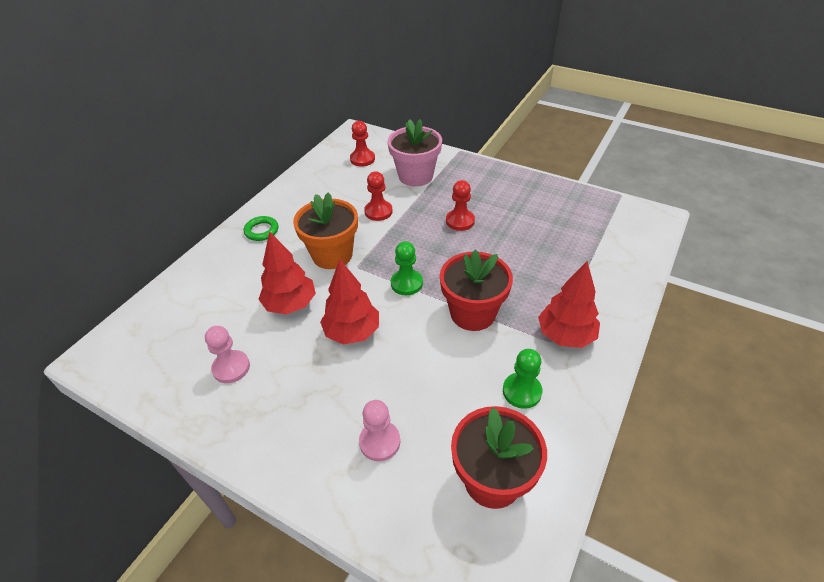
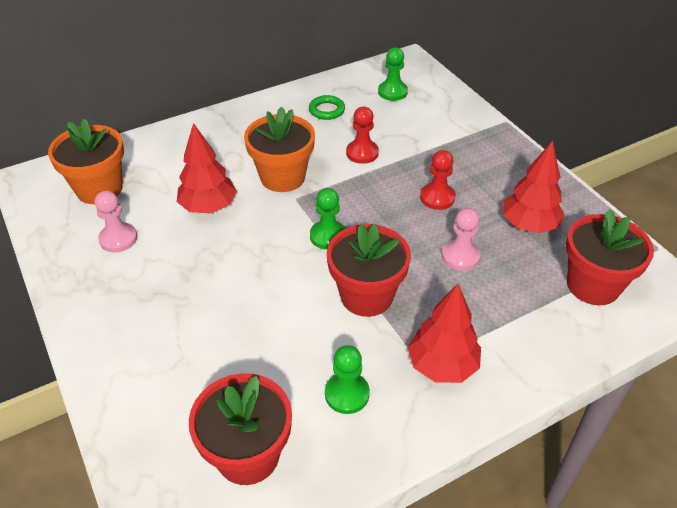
camera: 30 degrees right, 0 degrees up
green ring [244,216,279,241] -> green ring moved to [309,95,345,120]
red tree [320,259,379,345] -> red tree moved to [503,141,565,233]
red pawn [350,121,375,167] -> green pawn [378,47,408,101]
pink pawn [359,400,400,461] -> pink pawn moved to [442,208,480,271]
pink flower pot [388,119,442,186] -> none
none -> orange flower pot [48,118,124,204]
none -> red flower pot [566,209,654,305]

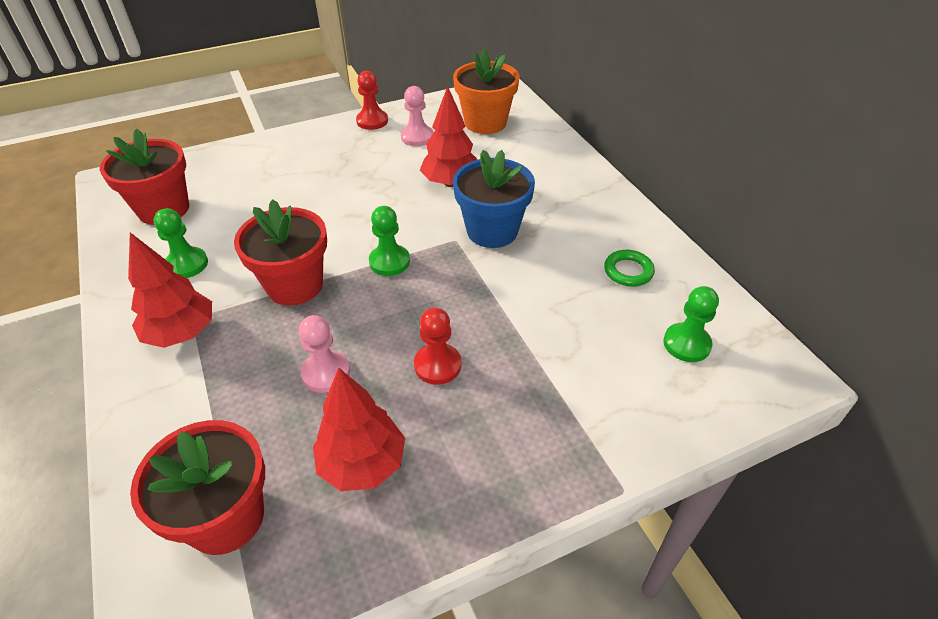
camera: 95 degrees right, 0 degrees up
orange flower pot [244,106,315,192] -> blue flower pot [453,150,535,248]
red pawn [346,107,379,164] -> red pawn moved to [356,71,388,130]

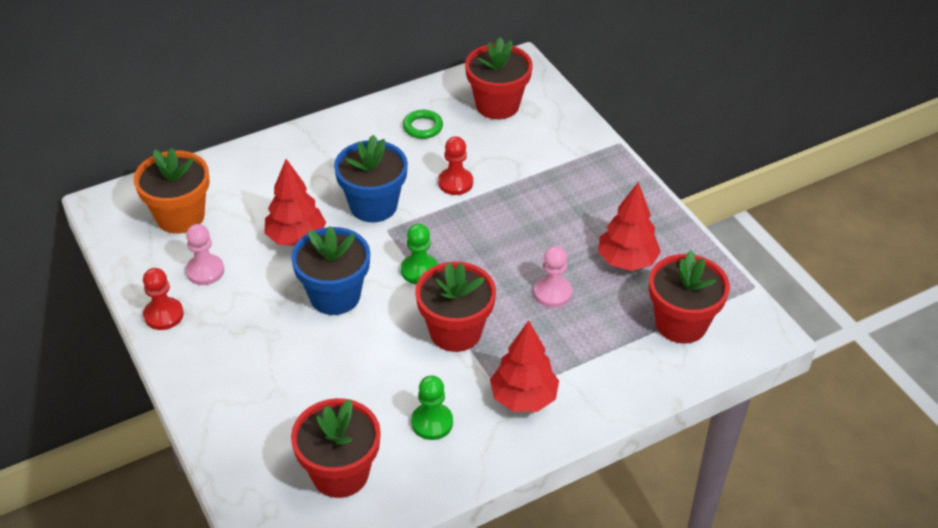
camera: 95 degrees left, 0 degrees up
red pawn [414,307,461,385] -> red pawn moved to [438,136,473,195]
green pawn [663,286,719,362] -> red flower pot [465,37,533,119]
none -> blue flower pot [291,226,370,315]

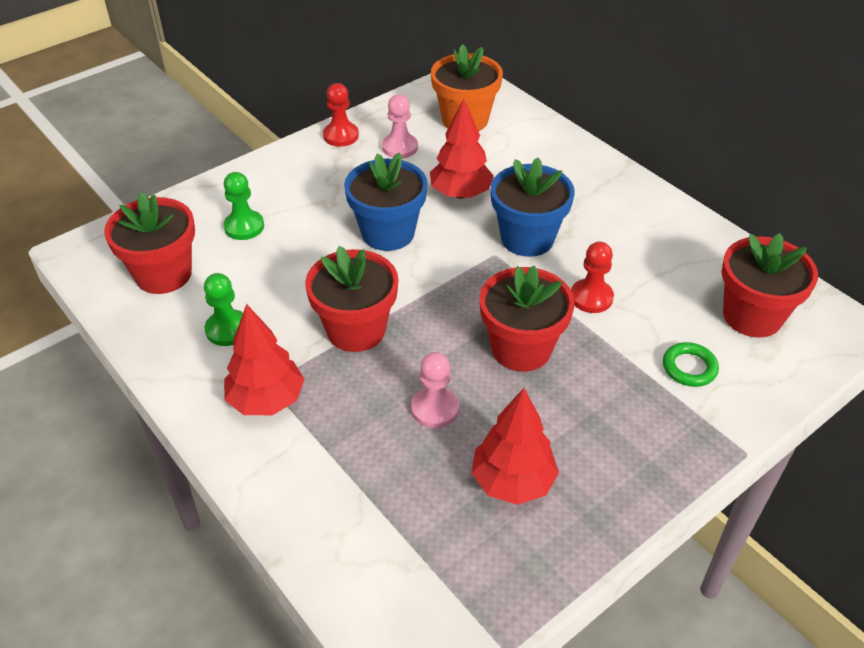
camera: 80 degrees right, 0 degrees up
green pawn [401,224,438,284] -> green pawn moved to [223,172,264,240]
green ring [403,110,443,139] -> green ring moved to [663,342,719,387]
red flower pot [649,250,730,344] -> red flower pot moved to [479,266,575,372]

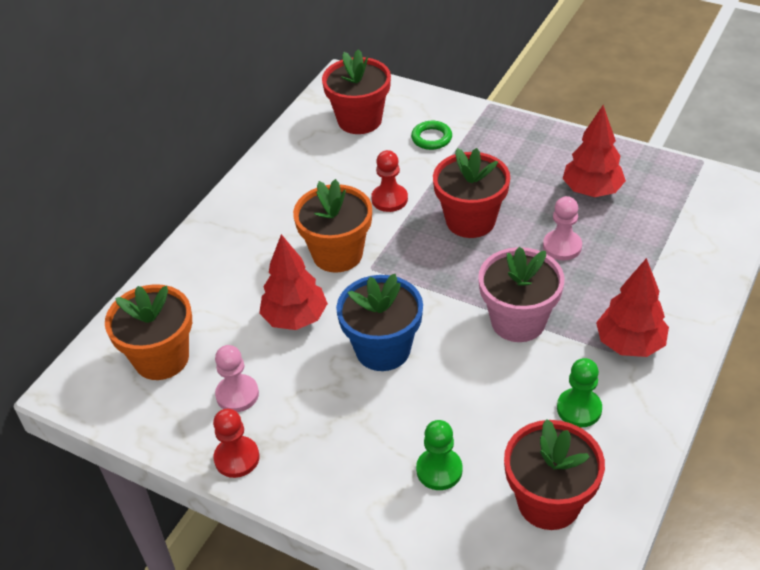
camera: 110 degrees left, 0 degrees up
red flower pot [305,246,398,352] -> pink flower pot [478,247,564,342]
blue flower pot [491,158,575,257] -> orange flower pot [293,179,372,273]

